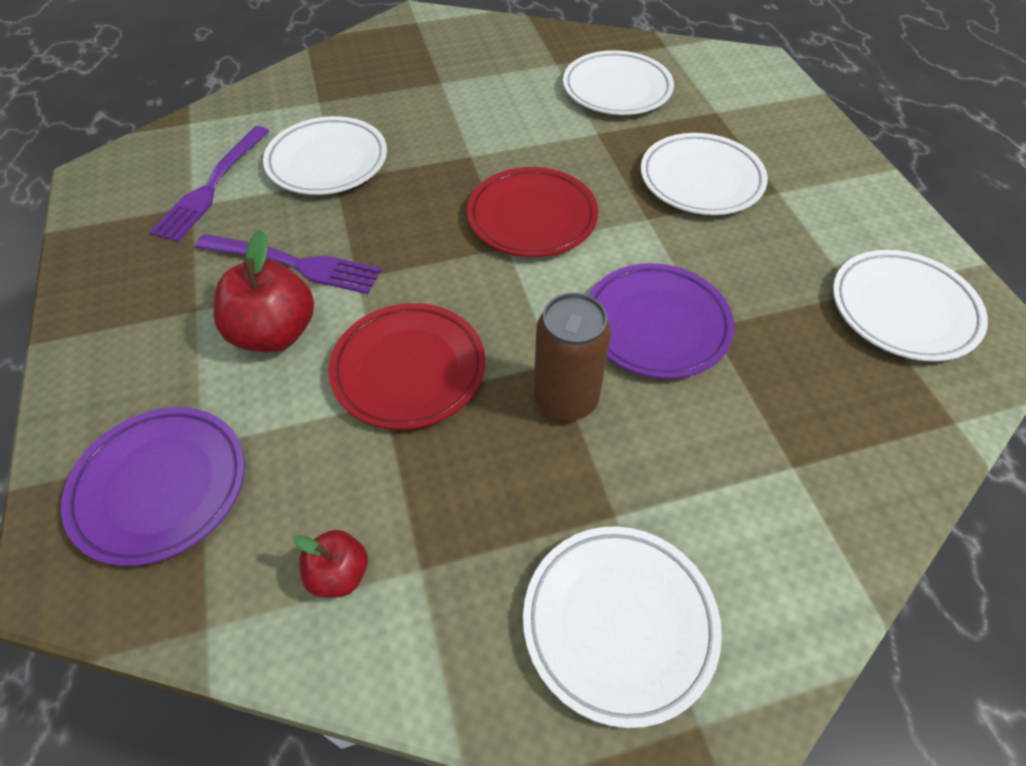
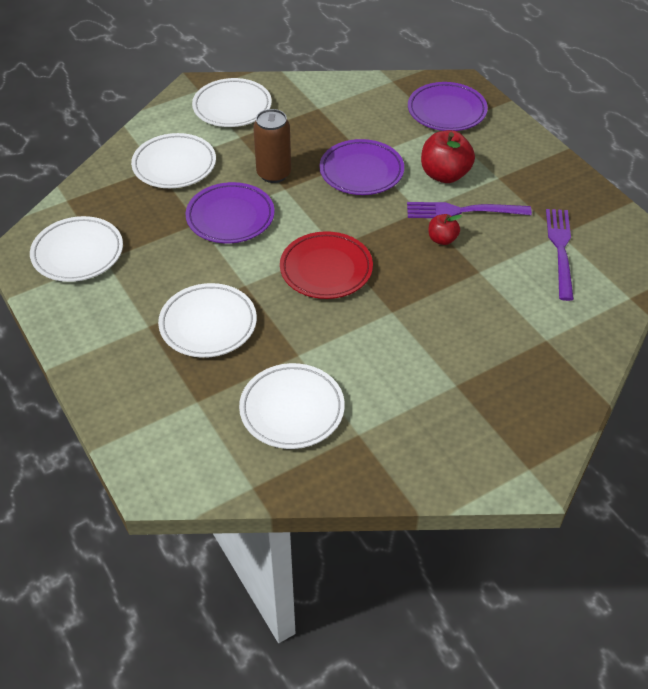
camera: 165 degrees right, 5 degrees down
white plate [263,116,387,195] -> white plate moved to [131,133,216,188]
red apple [293,530,368,598] -> red apple moved to [429,214,461,245]
red plate [329,303,485,430] -> purple plate [319,139,404,195]

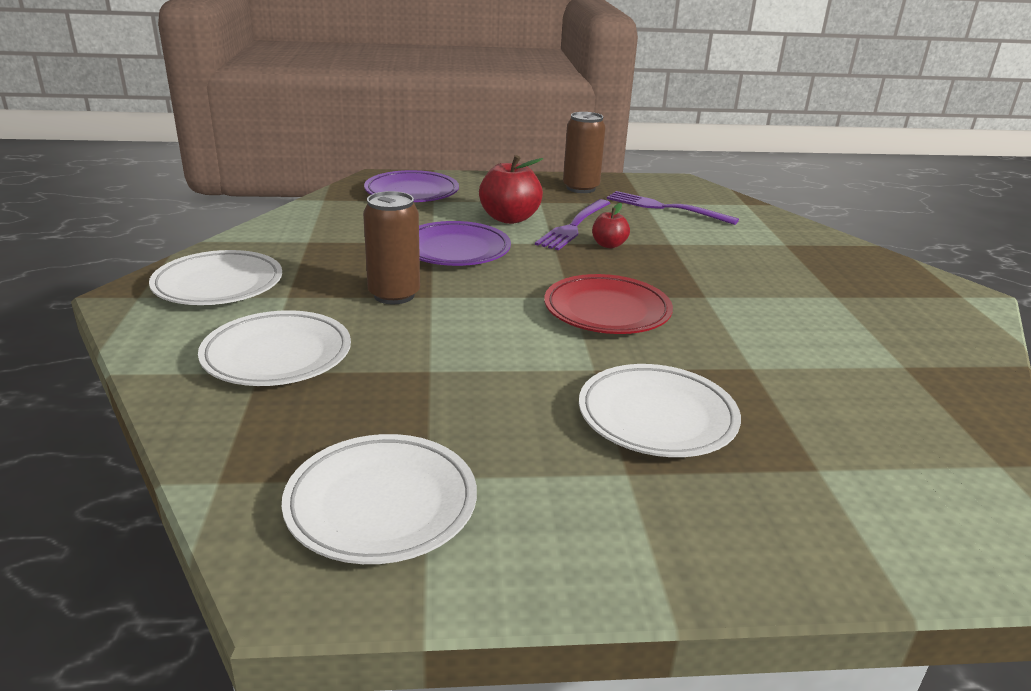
camera: 65 degrees left, 20 degrees down
purple plate [185,182,274,243] -> none
white plate [239,363,345,449] -> none
none -> brown can [563,112,606,193]

